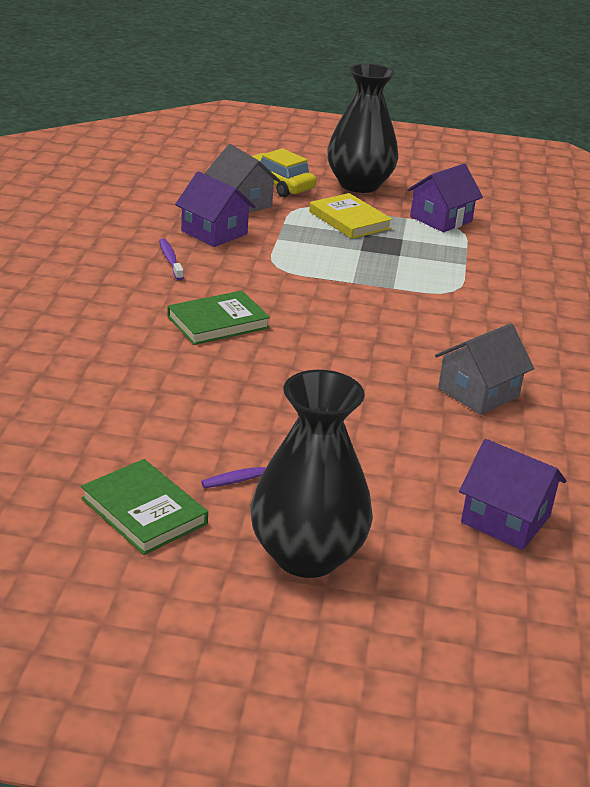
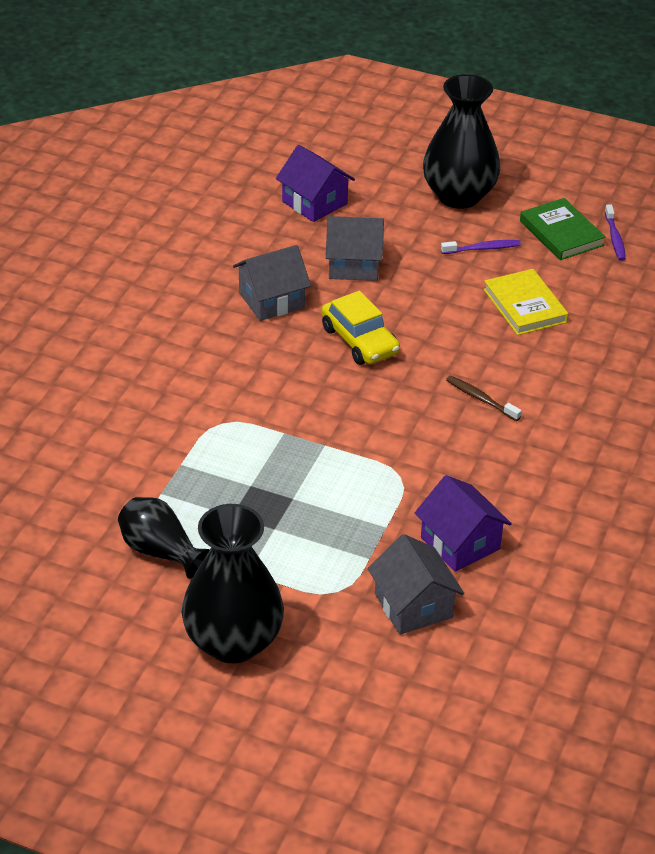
camera: 165 degrees left, 10 degrees up
purple toothbrush [159,238,184,280] -> purple toothbrush moved to [605,205,626,261]
green book [167,290,270,345] -> brown toothbrush [446,376,522,421]
yellow car [252,148,316,197] -> yellow car moved to [321,291,400,365]
yellow book [309,193,393,239] -> yellow book moved to [483,269,569,335]
purple house [407,164,483,232] -> black vase [118,497,210,579]
none -> grey house [326,216,384,281]

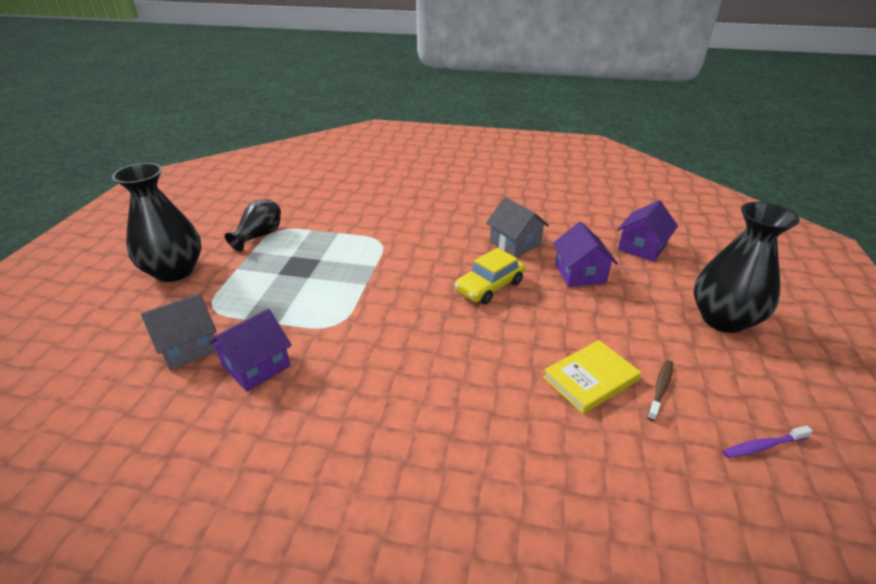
camera: 80 degrees right, 5 degrees down
grey house [326,216,384,281] -> purple house [553,222,618,287]
purple toothbrush [441,240,521,254] -> none
brown toothbrush [446,376,522,421] -> brown toothbrush moved to [647,360,673,421]
green book [520,198,606,260] -> none

